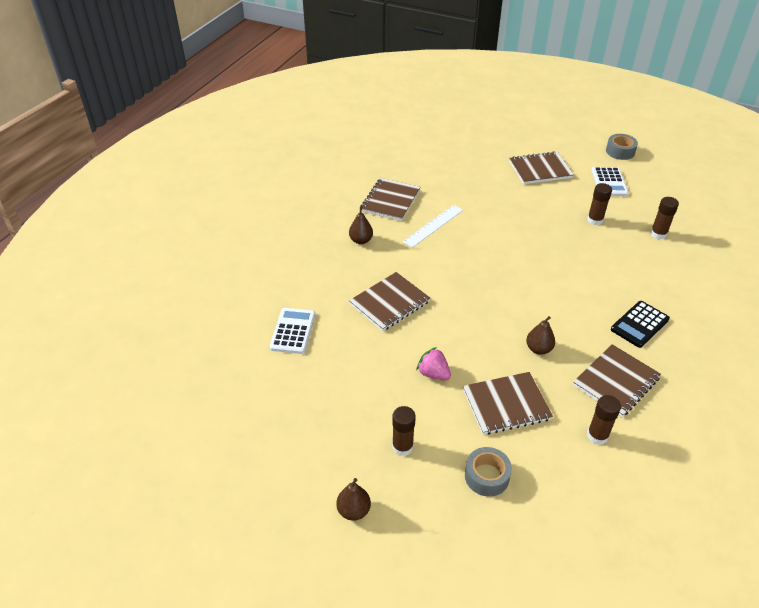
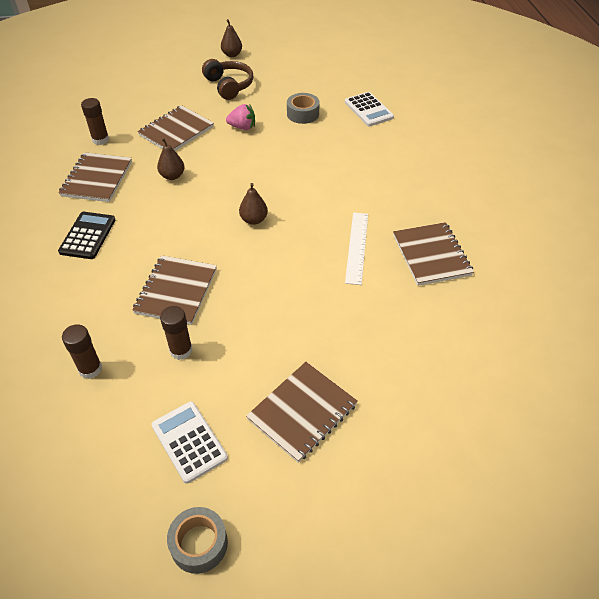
camera: 145 degrees right, 5 degrees up
brown pear [349,206,373,244] -> brown pear moved to [239,183,268,225]
brown notebook [349,272,430,331] -> brown notebook moved to [132,255,217,325]
brown glue stick [392,406,416,456] -> brown headphones [202,59,253,100]
grey tape [465,447,512,497] -> grey tape moved to [287,93,320,124]

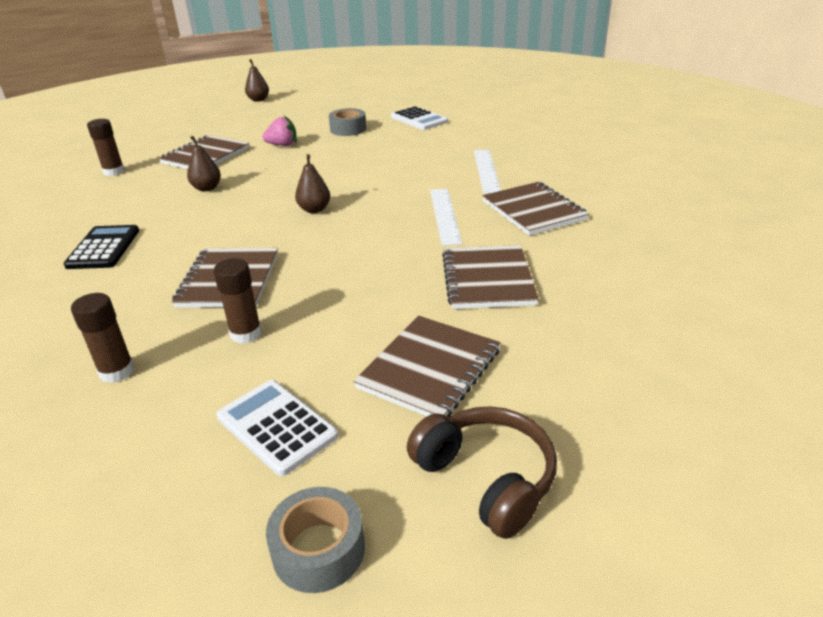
camera: 10 degrees left, 15 degrees down
brown notebook [59,152,132,202] -> brown notebook moved to [442,245,539,309]
brown headphones [202,59,253,100] -> brown headphones moved to [407,406,557,539]
none -> white ruler [474,150,501,194]

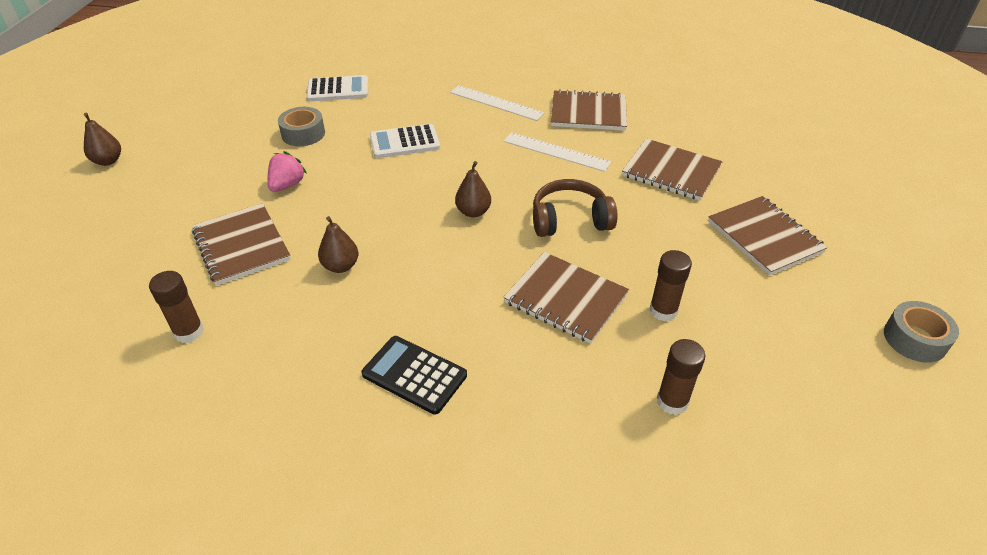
camera: 60 degrees left, 10 degrees up
white calculator [216,380,338,476] -> white calculator moved to [370,124,440,158]
brown headphones [407,406,557,539] -> brown headphones moved to [533,179,617,237]

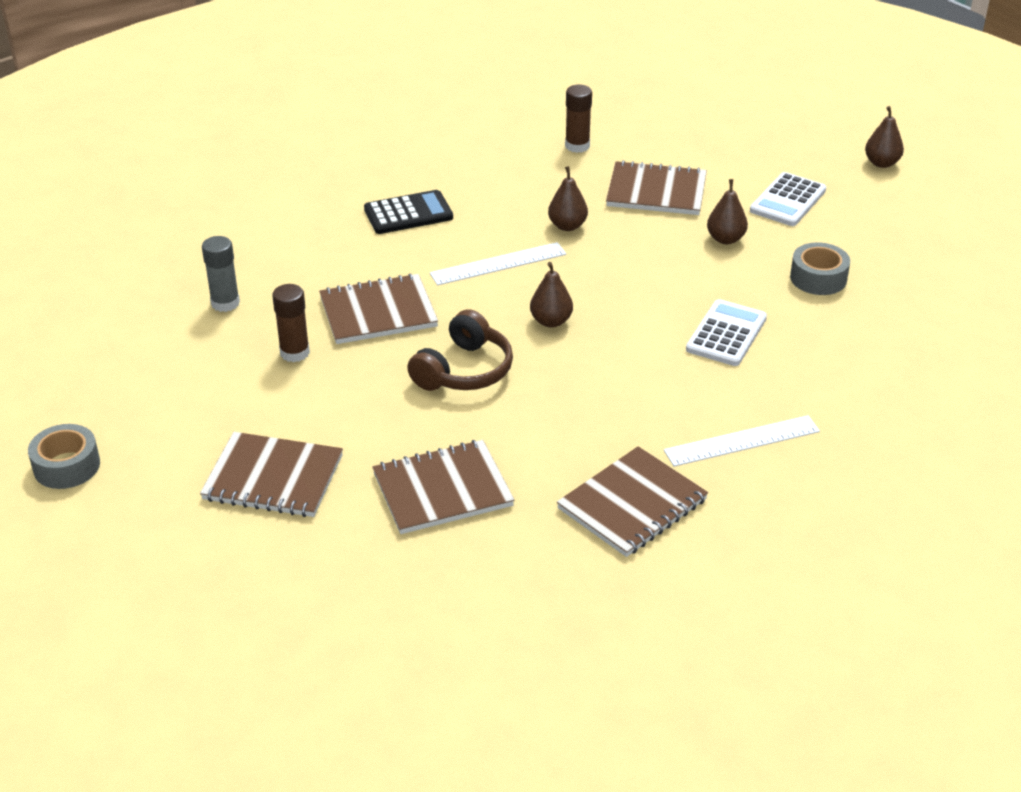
camera: 130 degrees right, 5 degrees down
pink strawberry [267,151,307,192] -> brown pear [707,179,748,244]
white calculator [306,75,368,101] -> white calculator moved to [750,172,826,226]
white ruler [504,132,611,172] -> white ruler moved to [430,242,566,285]
brown glue stick [657,339,705,415] -> grey glue stick [202,236,240,312]

